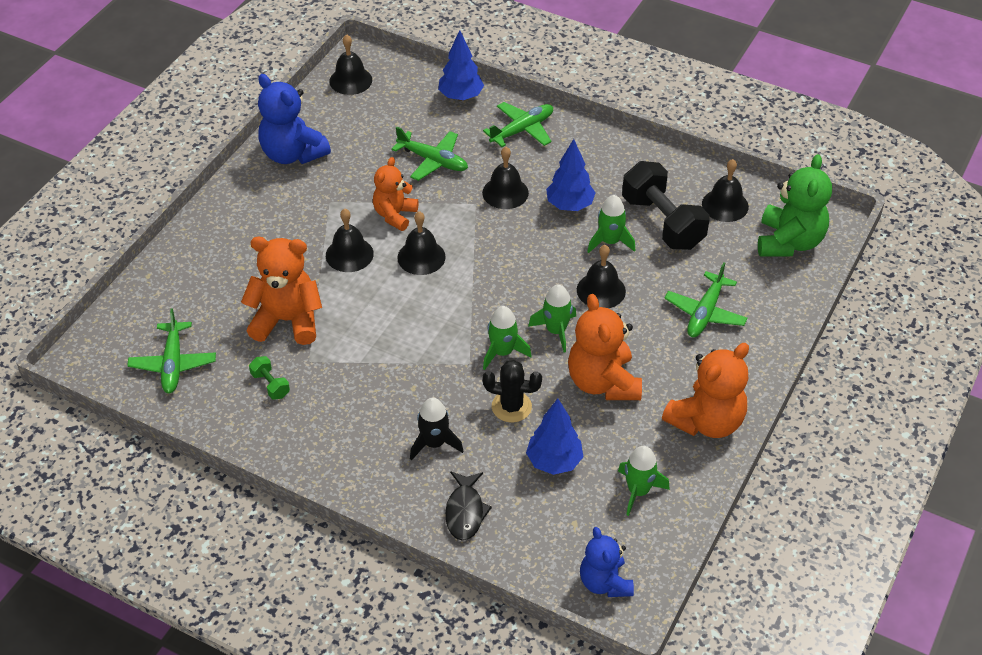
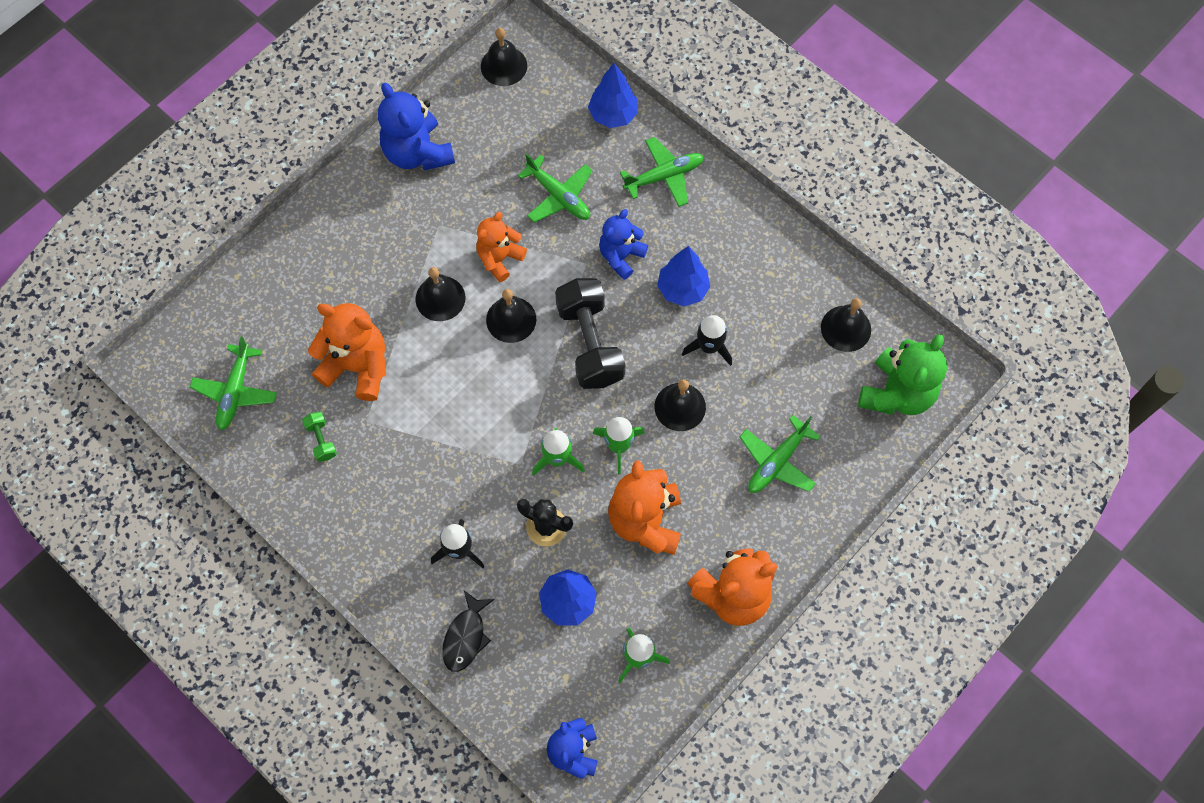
camera: 15 degrees right, 20 degrees up
black bell [482,147,529,209] -> blue teddy bear [599,209,648,280]
green rocket [587,195,635,253] -> black rocket [682,315,732,366]
black dumbbell [622,161,710,250] -> black dumbbell moved to [555,278,626,389]

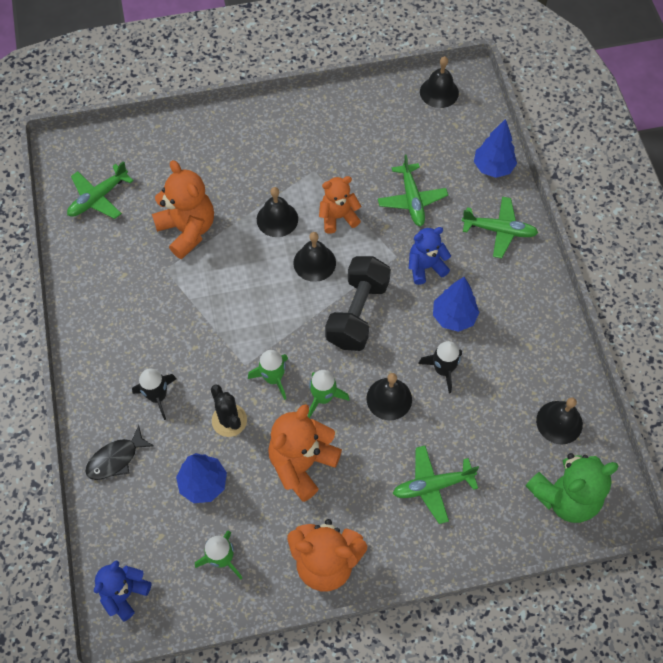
camera: 35 degrees right, 5 degrees down
green dumbbell [302,412,337,462] -> none
blue teddy bear [378,83,455,171] -> none

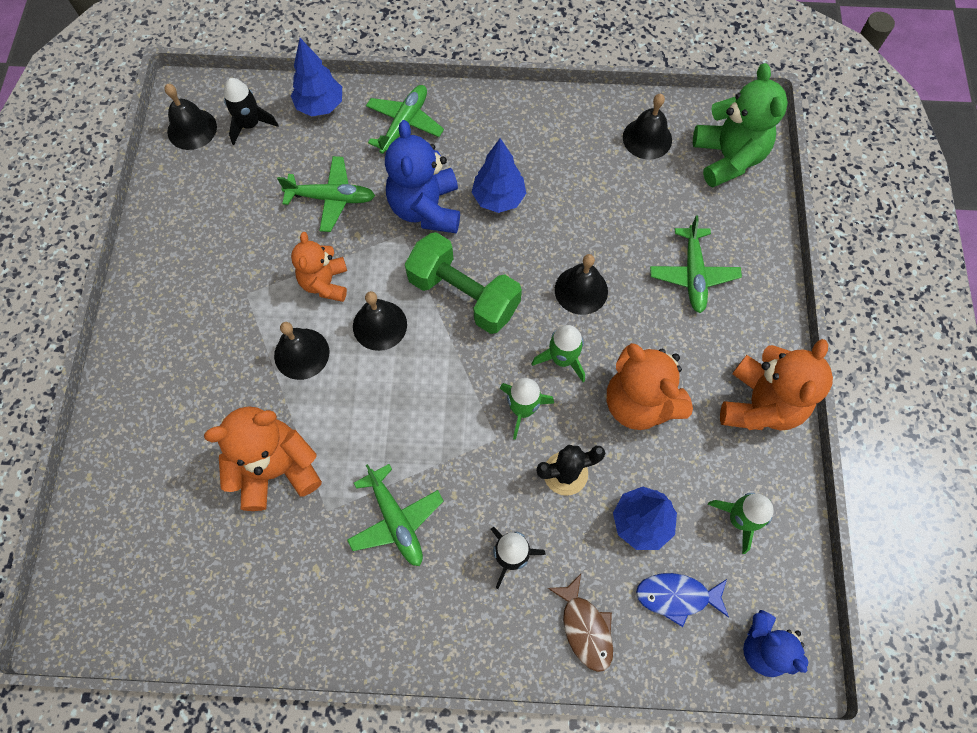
camera: 75 degrees left, 5 degrees up
green plane [67,161,134,219] -> green plane moved to [347,464,444,566]
black fish [85,425,154,480] -> brown fish [548,574,613,672]
black dumbbell [325,256,391,351] -> green dumbbell [405,232,522,334]
blue teddy bear [409,227,451,285] -> blue teddy bear [385,120,460,233], size x1.54
black rocket [418,341,462,394] -> black rocket moved to [224,78,279,145]
none -> blue fish [636,573,729,627]

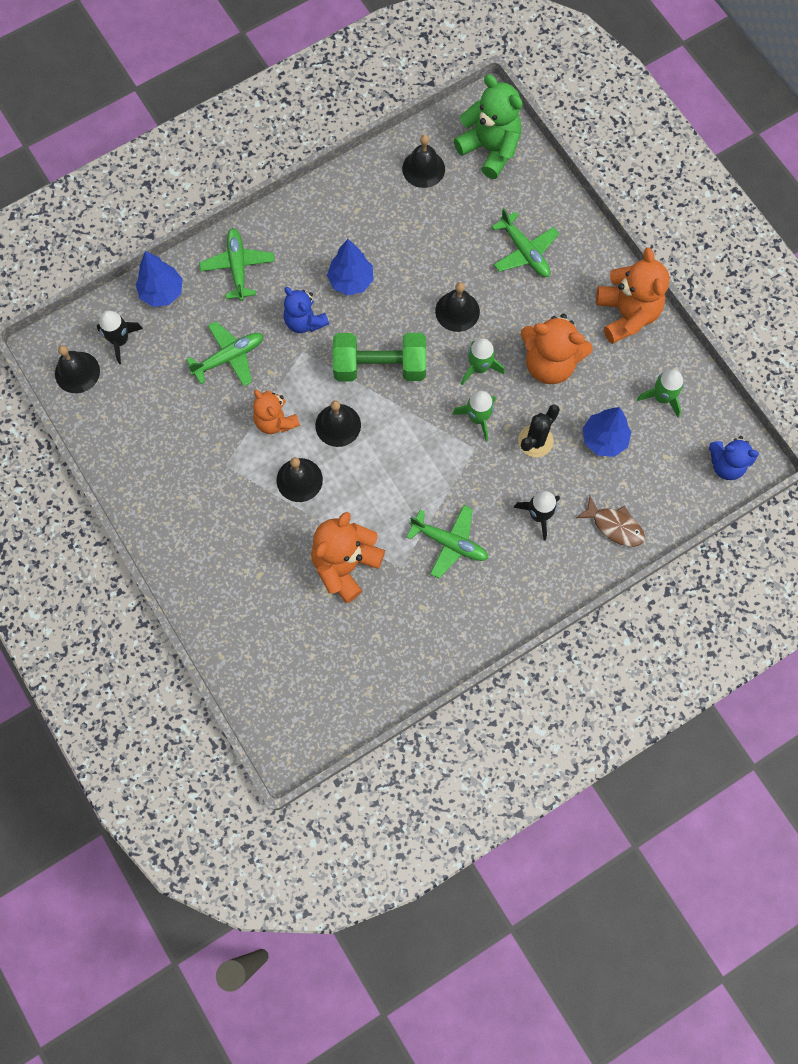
camera: 35 degrees left, 5 degrees up
blue teddy bear [385,120,460,233] -> blue teddy bear [284,287,329,333], size x0.65
blue fish [636,573,729,627] -> none

